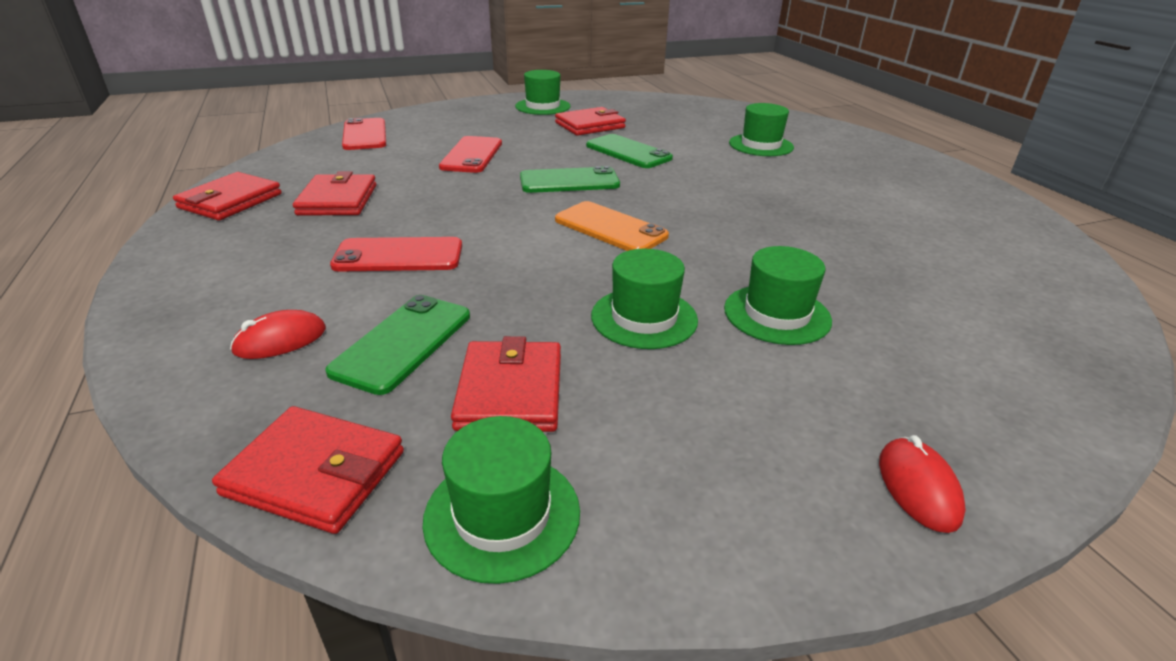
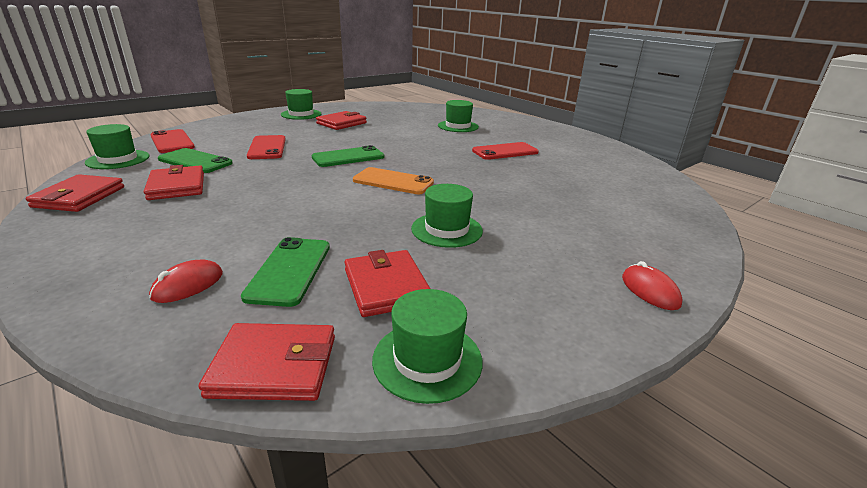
camera: 20 degrees left, 5 degrees down
red phone [330,237,462,272] -> red phone moved to [472,142,539,160]
green phone [586,134,673,168] -> green phone moved to [158,148,233,173]
green hat [724,246,832,345] -> green hat moved to [85,124,150,169]

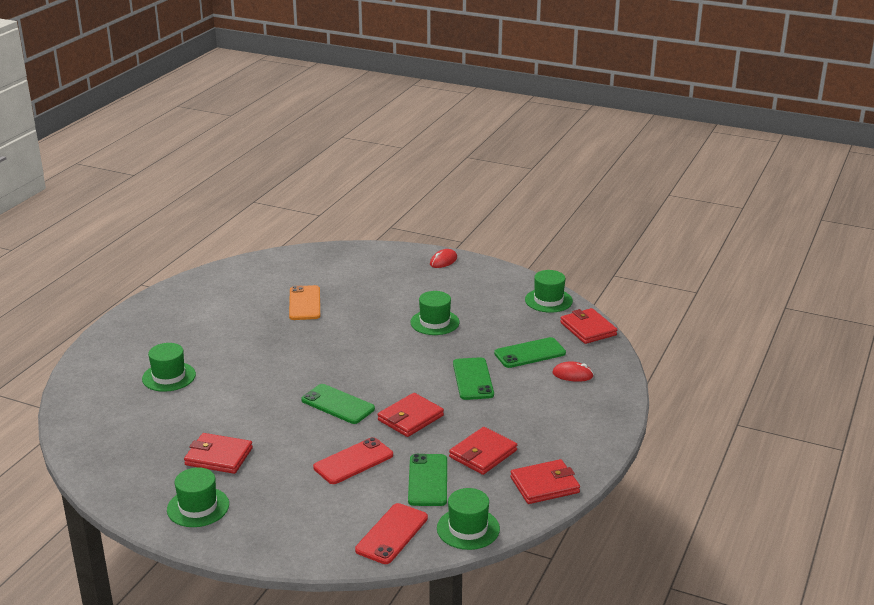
camera: 115 degrees left, 0 degrees up
red wallet [344,250,430,317] -> red wallet moved to [378,393,444,437]
orange phone [353,167,434,194] -> orange phone moved to [289,285,320,320]
red phone [472,142,539,160] -> none
none -> green phone [453,357,494,400]

